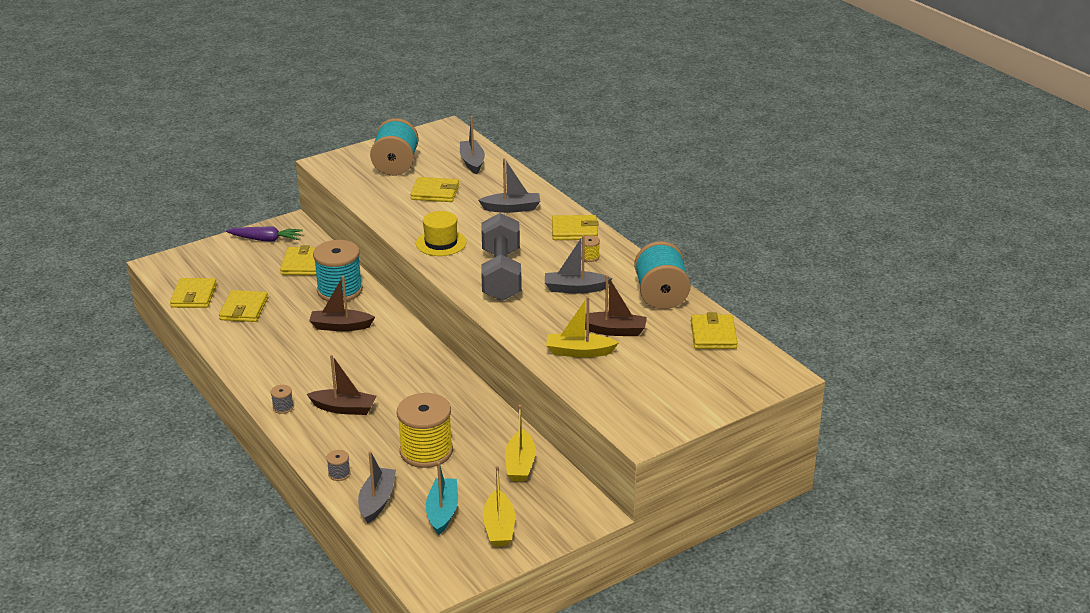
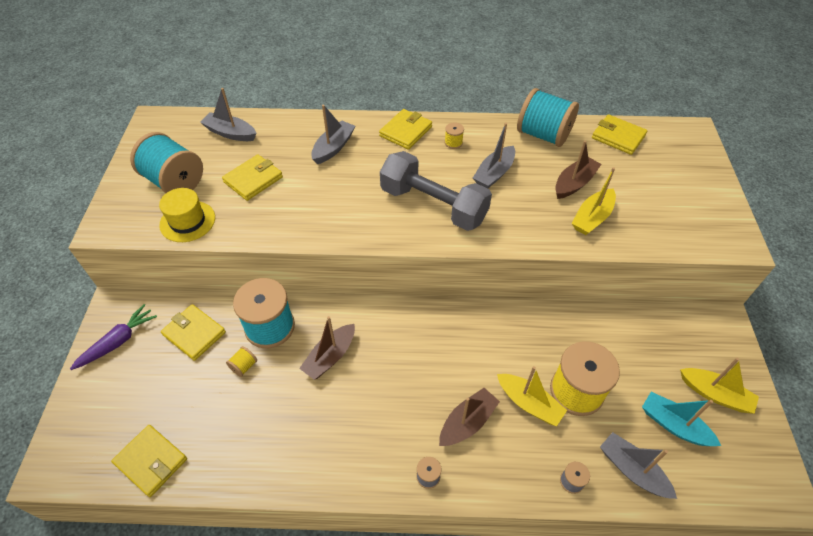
camera: 55 degrees left, 20 degrees up
yellow wallet [219,290,268,322] -> none
yellow hat [416,211,467,256] -> yellow hat moved to [159,188,215,242]
yellow boat [505,405,536,482] -> yellow boat moved to [497,366,567,426]
none -> yellow spool [226,346,257,377]

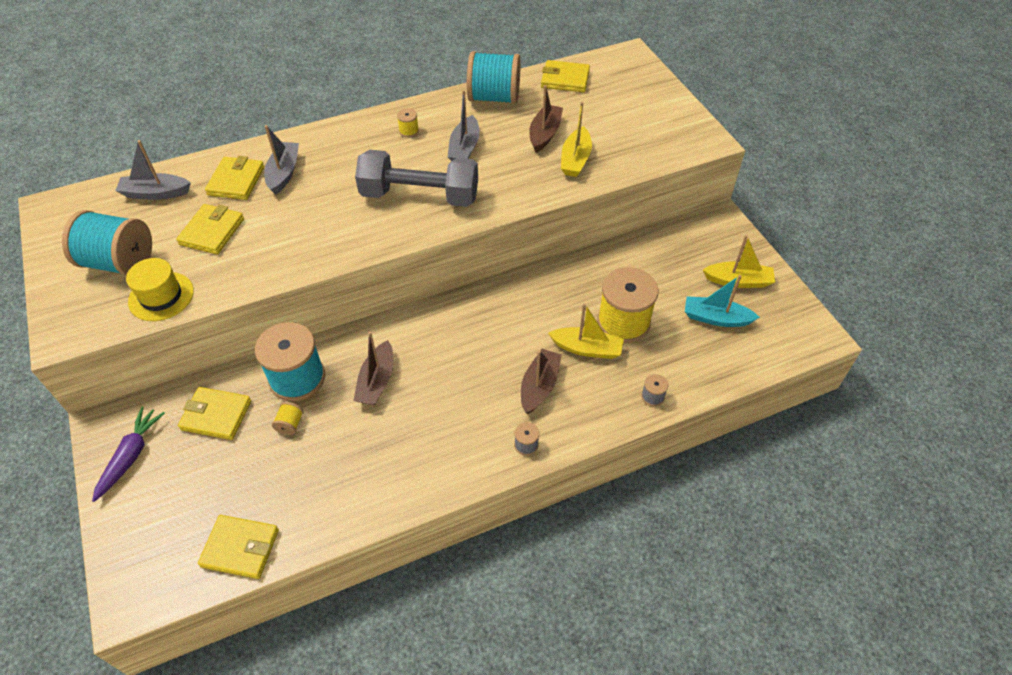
camera: 25 degrees left, 0 degrees up
yellow wallet [379,109,432,150] -> yellow wallet moved to [205,156,264,200]
grey boat [600,432,677,499] -> none

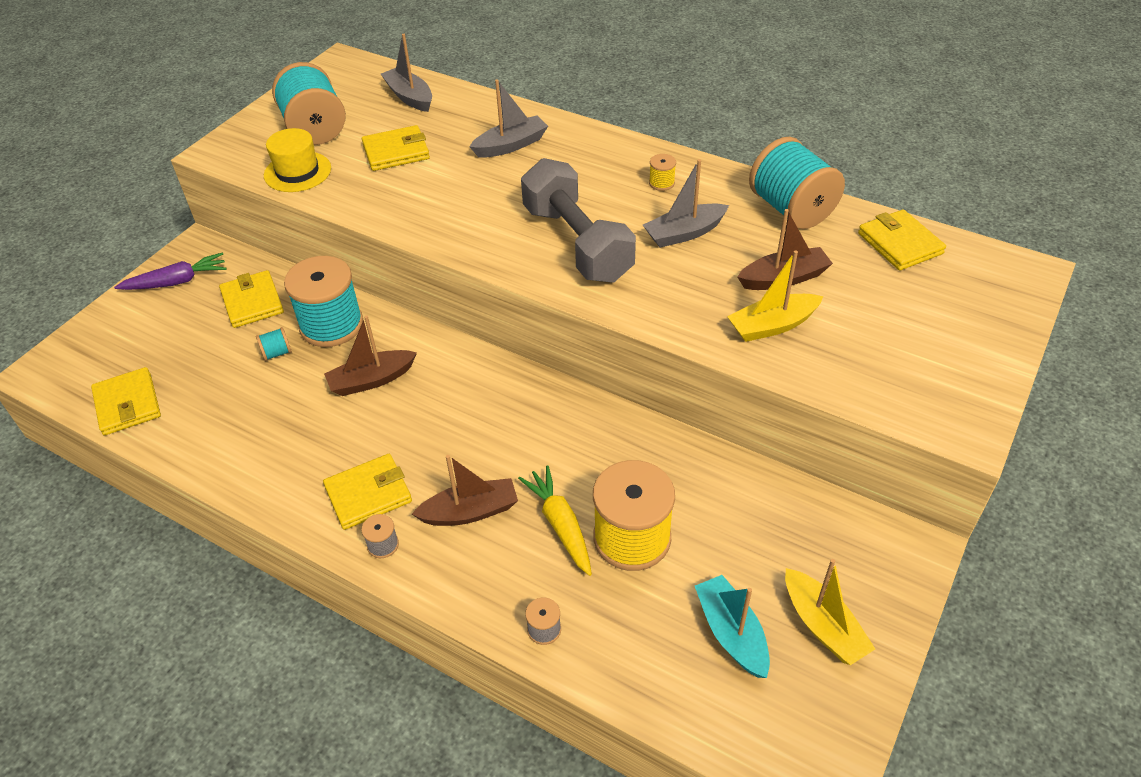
camera: 55 degrees right, 5 degrees down
yellow wallet [205,156,264,200] -> yellow wallet moved to [323,454,412,530]
yellow spool [272,402,304,435] -> turquoise spool [256,327,292,361]
yellow boat [548,303,624,359] -> yellow carrot [518,465,592,576]

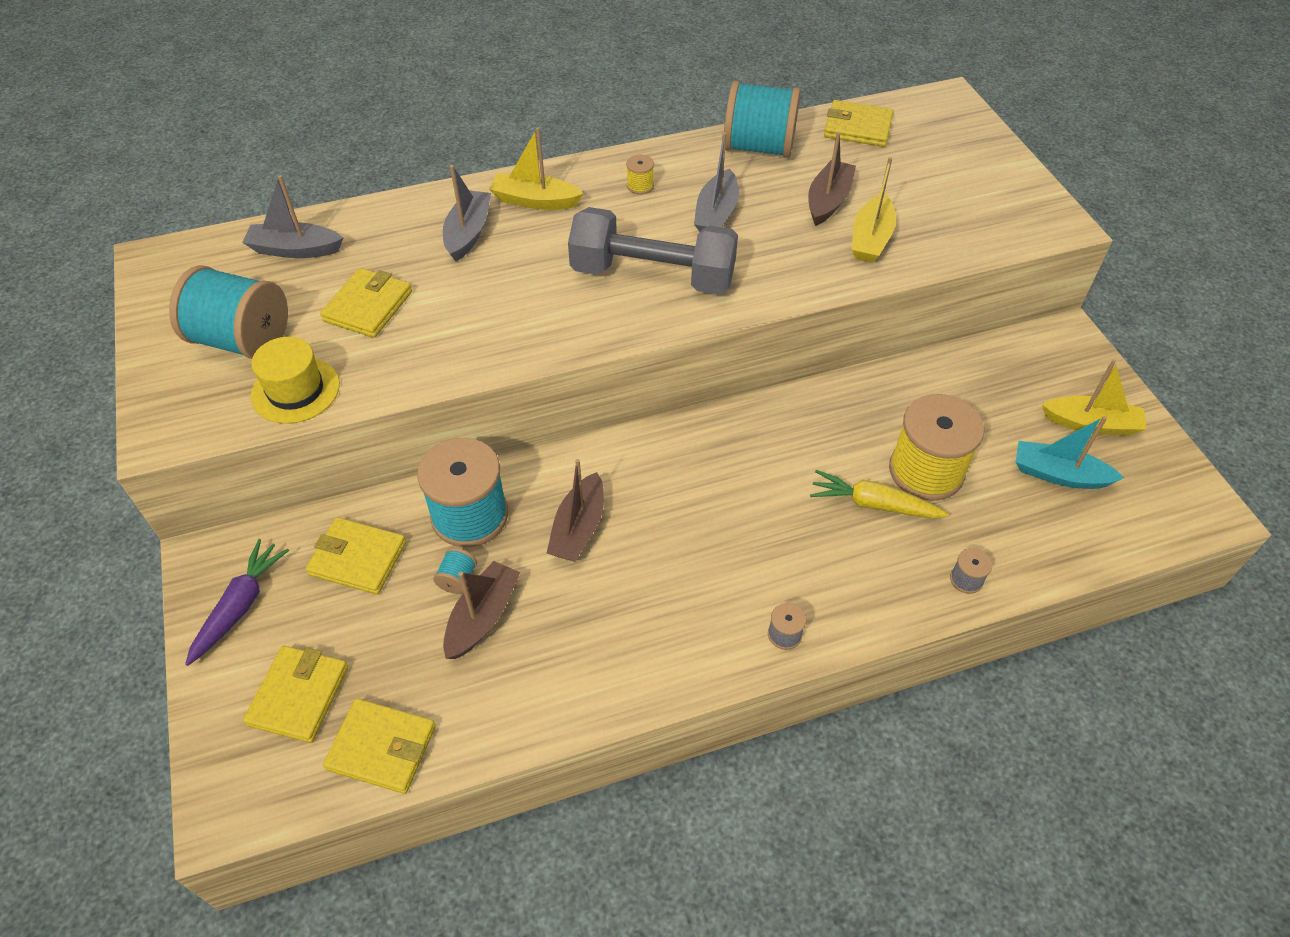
camera: 50 degrees left, 5 degrees up
yellow wallet [323,454,412,530] -> yellow wallet moved to [243,646,348,743]
brown boat [412,455,518,526] -> brown boat moved to [443,561,520,659]
none -> yellow boat [489,127,584,210]

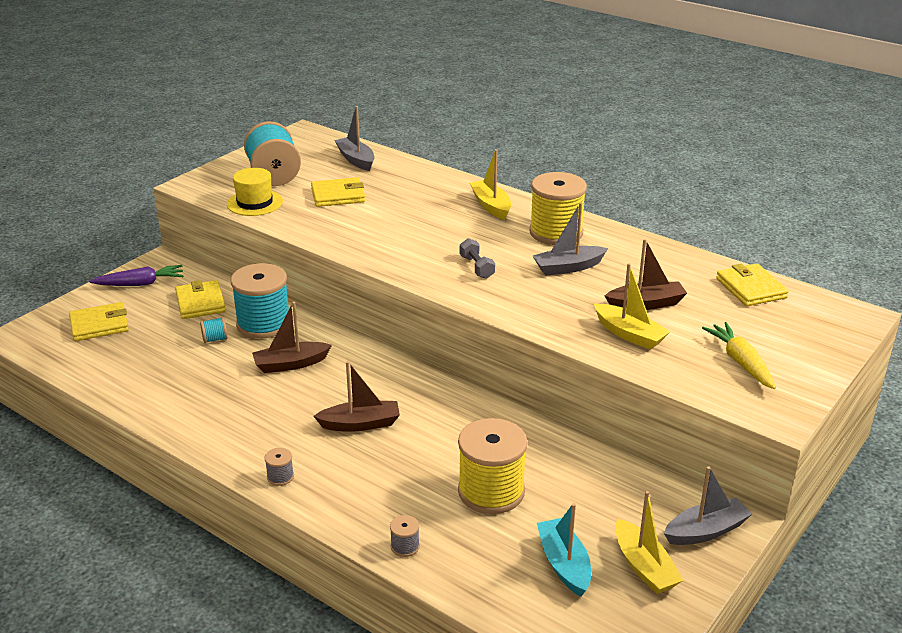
camera: 55 degrees right, 20 degrees down
yellow wallet [323,698,436,794] -> none
grey boat [443,165,491,262] -> grey boat moved to [664,466,752,545]
brown boat [443,561,520,659] -> brown boat moved to [313,361,400,432]
grey dumbbell [568,207,738,294] -> grey dumbbell [460,238,495,279], size x0.42
yellow spool [626,155,654,195] -> yellow spool [529,172,587,245], size x2.45
turquoise spool [724,81,801,158] -> none
yellow carrot [810,470,949,519] -> yellow carrot moved to [702,322,776,389]
yellow boat [852,157,896,263] -> yellow boat turned 120 degrees counterclockwise [594,263,670,350]

